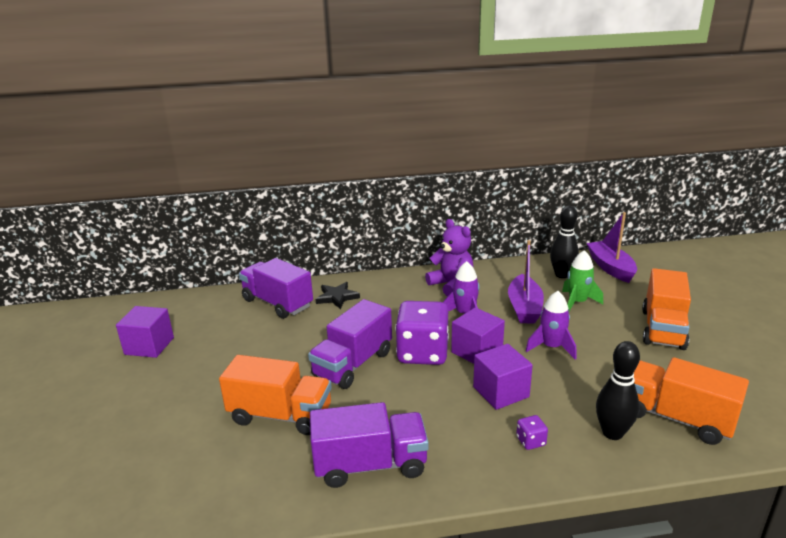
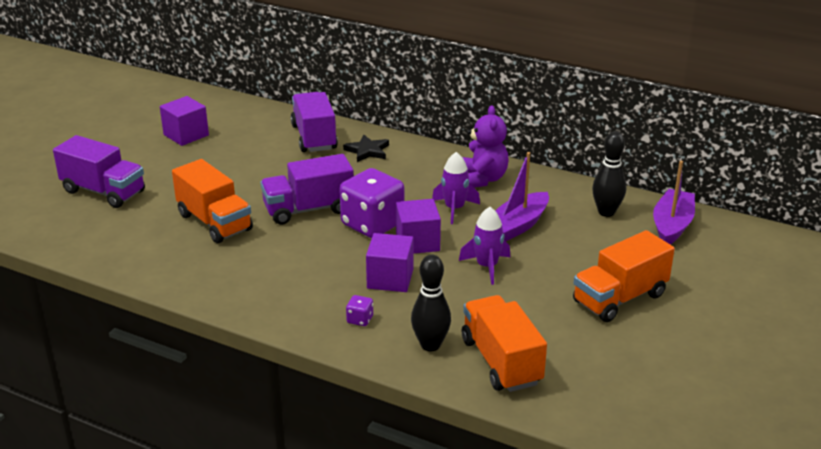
camera: 35 degrees right, 5 degrees up
purple truck [310,402,429,488] -> purple truck moved to [53,135,145,208]
green rocket [562,250,603,312] -> none

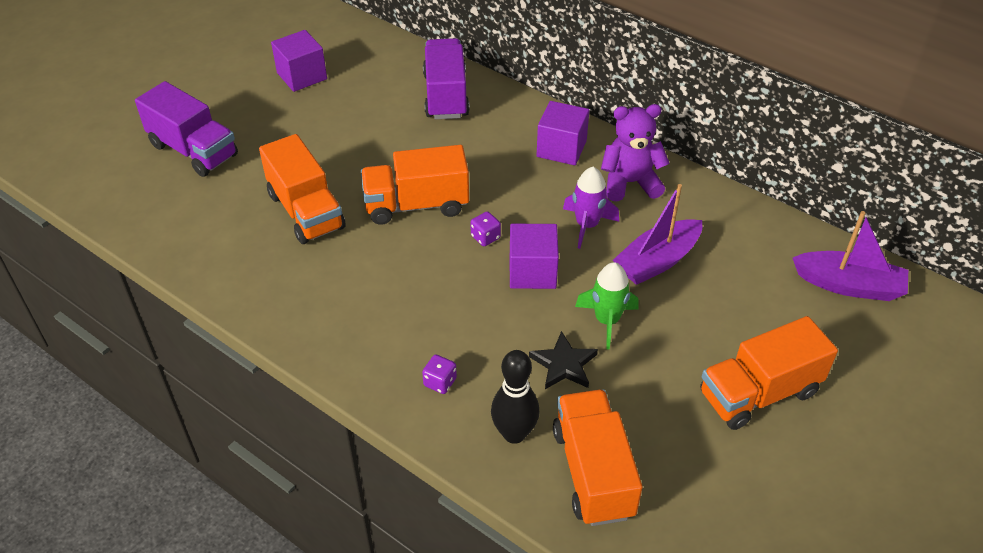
camera: 10 degrees right, 15 degrees up
purple truck [260,154,354,225] -> orange truck [361,145,469,225]
purple dice [339,168,404,238] -> purple dice [470,211,501,246], size x0.40
black star [343,134,389,162] -> black star moved to [529,331,598,389]
purple cube [366,233,414,292] -> purple cube moved to [537,101,589,165]
purple rocket [459,207,510,285] -> green rocket [575,262,639,350]
purple teddy bear [463,105,509,188] -> purple teddy bear turned 105 degrees counterclockwise [601,104,670,202]
black bowling pin [592,131,626,217] -> none
purple boat [653,161,695,245] -> purple boat turned 75 degrees clockwise [793,211,908,301]

